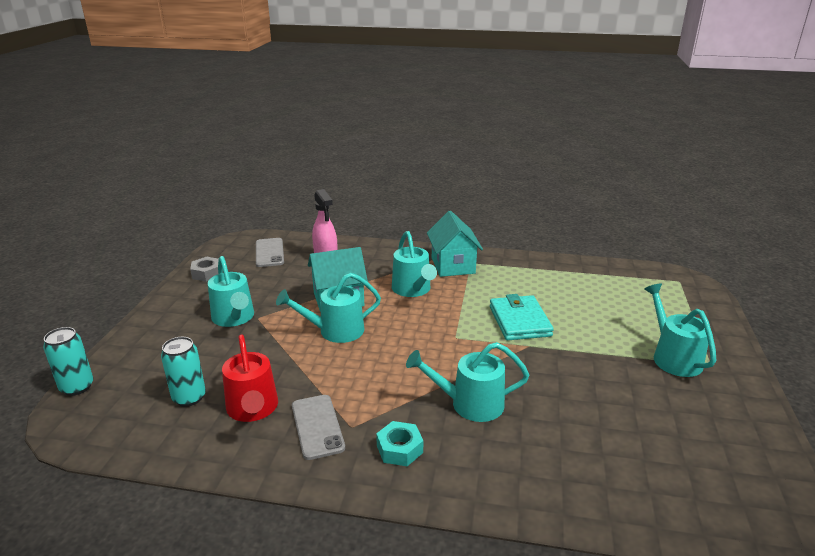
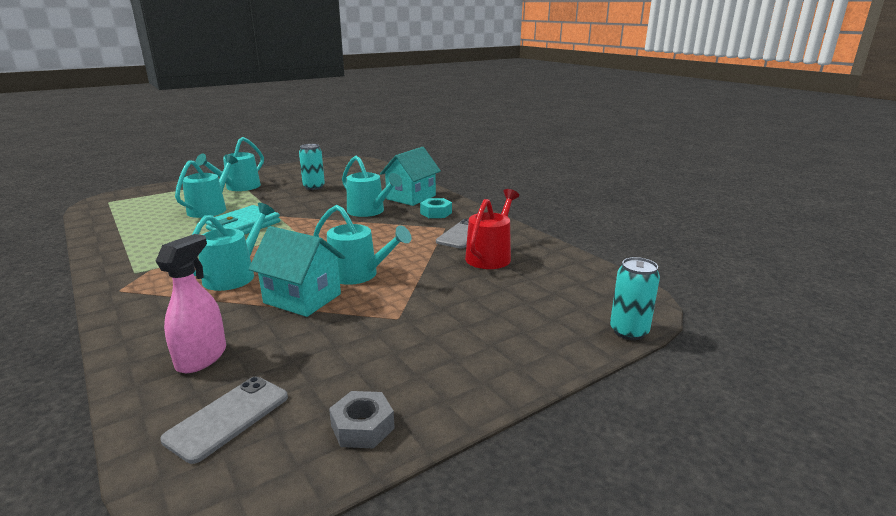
camera: 135 degrees left, 5 degrees down
turquoise can [161,337,206,407] -> turquoise can moved to [299,144,325,190]
turquoise watering can [208,256,254,327] -> turquoise watering can moved to [175,154,238,218]
turquoise house [427,211,483,277] -> turquoise house moved to [380,147,441,206]

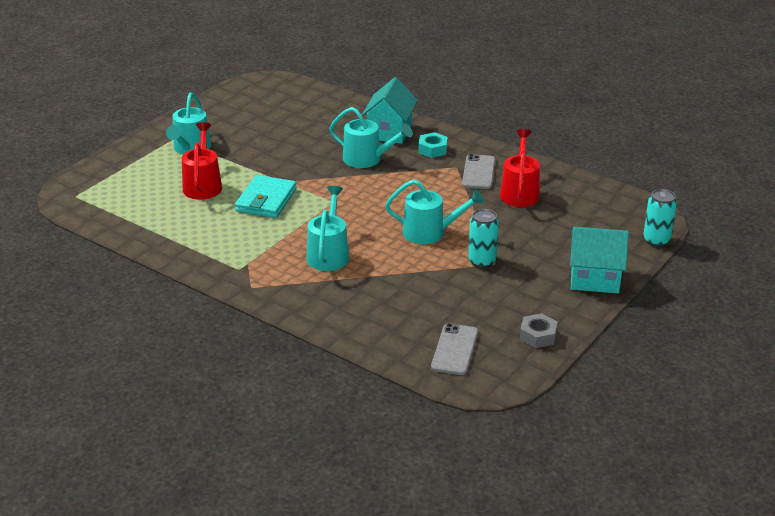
camera: 20 degrees left, 10 degrees up
pink spray bottle [156,234,226,373] -> none
turquoise watering can [175,154,238,218] -> red watering can [182,122,222,200]
turquoise house [249,226,345,317] -> turquoise house moved to [570,227,629,293]
turquoise can [299,144,325,190] -> turquoise can moved to [468,209,499,268]

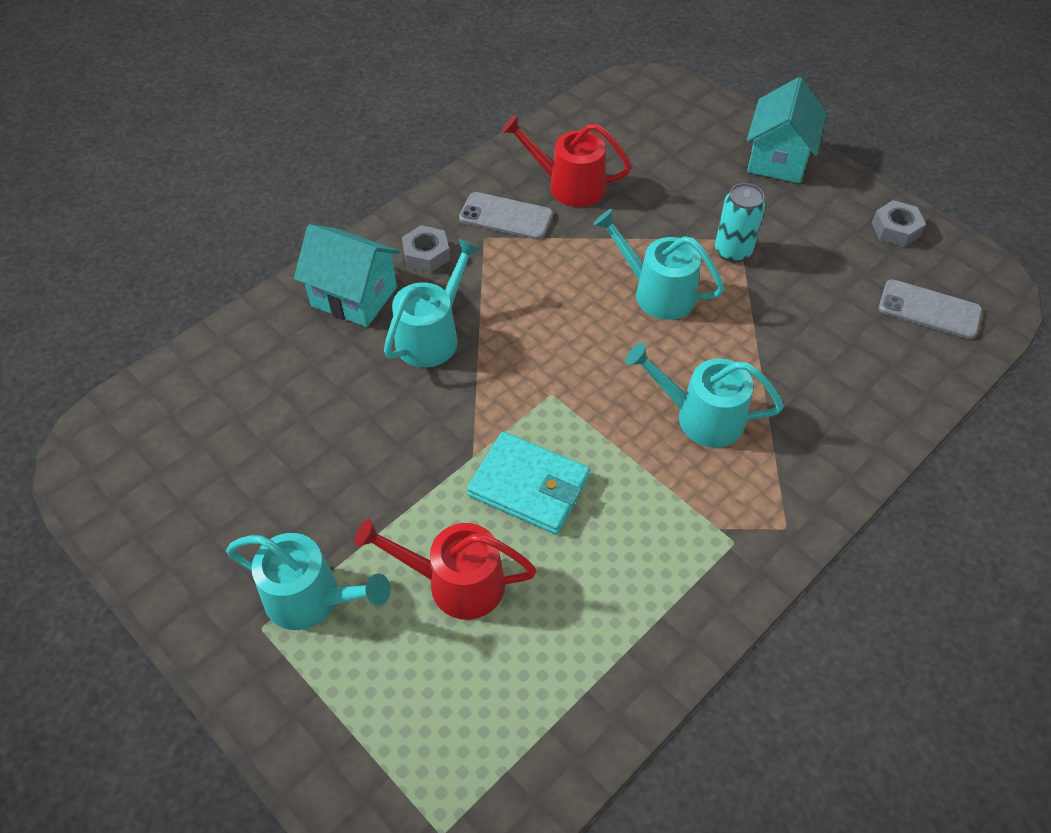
camera: 80 degrees left, 20 degrees up
turquoise watering can [385,179,484,244] -> turquoise watering can turned 75 degrees counterclockwise [593,209,724,320]
turquoise nut [418,132,448,158] -> grey nut [402,225,450,273]
turquoise can [643,189,677,247] -> none

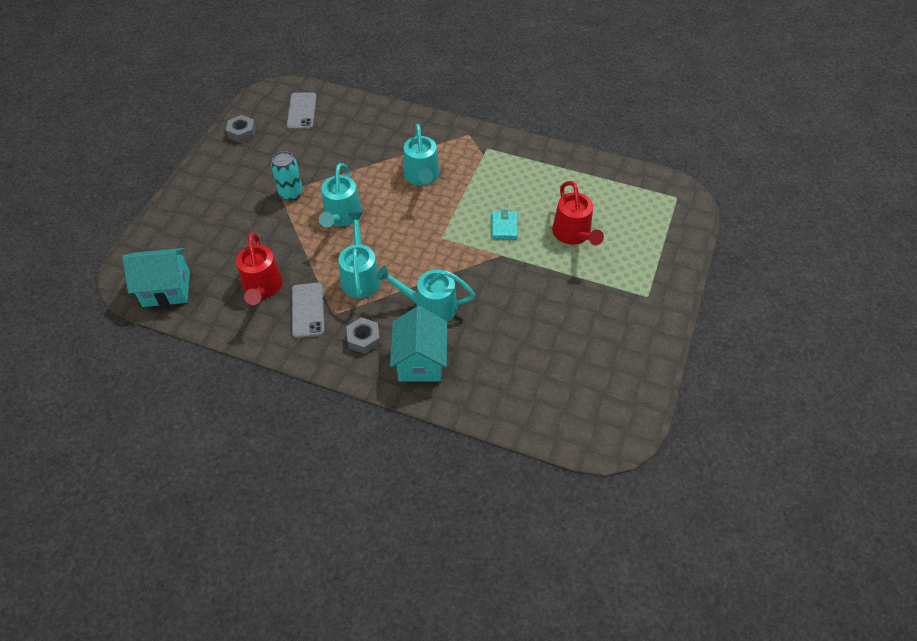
camera: 115 degrees left, 0 degrees up
turquoise watering can [226,533,391,630] -> turquoise watering can moved to [338,212,381,298]
turquoise wallet [467,432,590,535] -> turquoise wallet [492,210,518,239], size x0.60
turquoise house [747,77,827,183] -> turquoise house moved to [122,248,190,307]

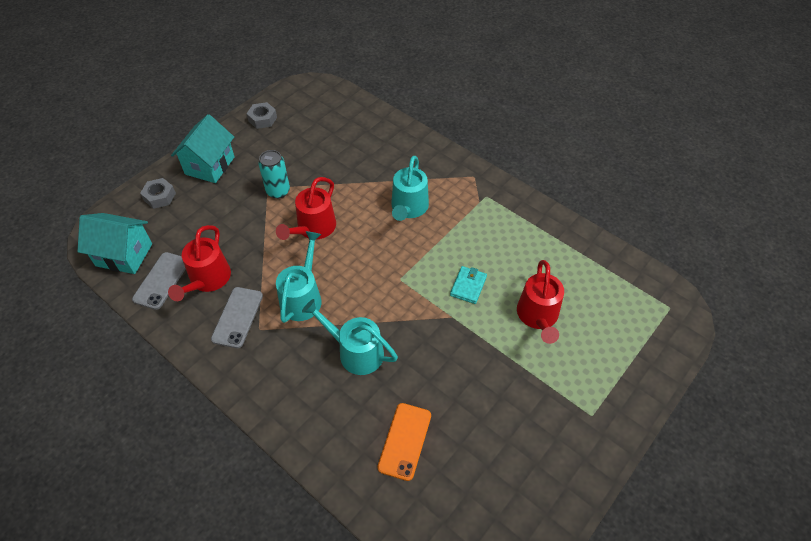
camera: 20 degrees right, 0 degrees up
grey phone [287,92,317,130] -> grey phone moved to [132,252,186,310]
turquoise watering can [319,163,362,227] -> red watering can [276,177,336,240]
grey nut [346,317,380,354] -> grey nut moved to [140,178,176,209]
turquoise house [390,306,447,382] -> turquoise house moved to [171,114,235,183]
none -> orange phone [377,403,431,481]

